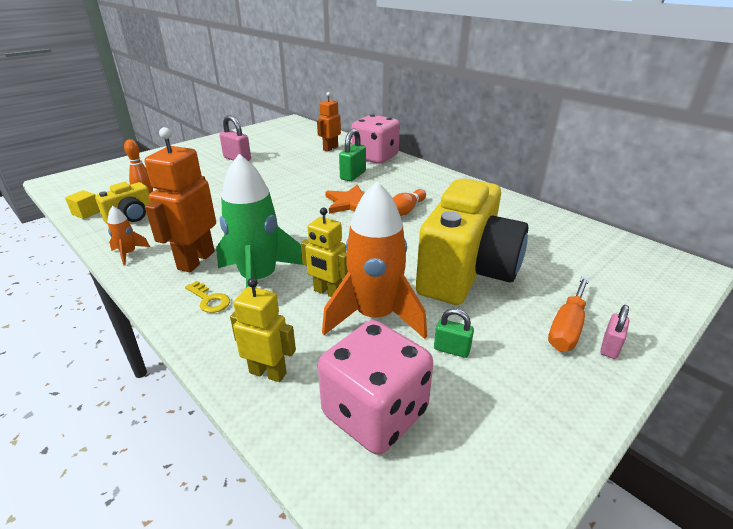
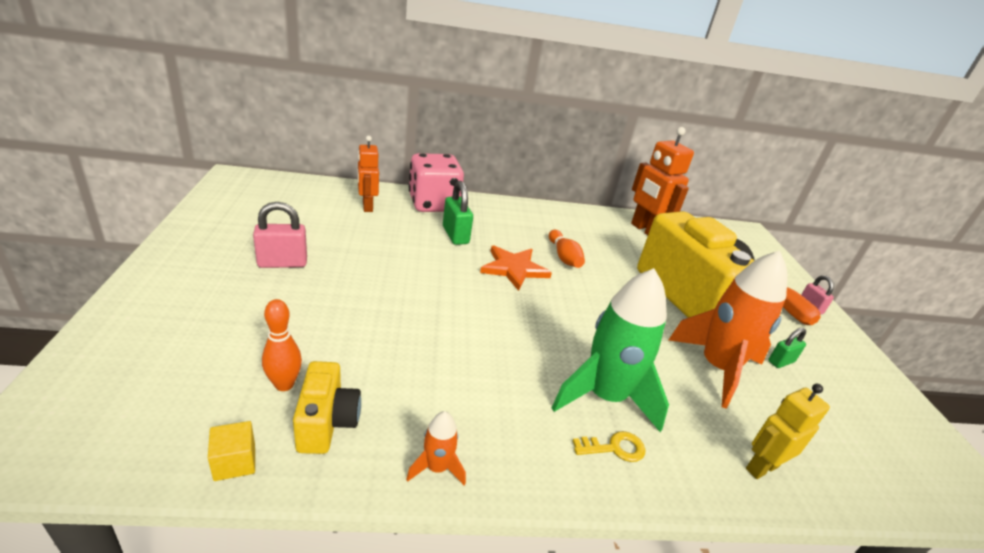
camera: 55 degrees left, 0 degrees up
orange robot [144,127,216,272] -> orange robot moved to [631,127,694,235]
yellow robot [301,207,348,297] -> none
pink dice [318,320,433,455] -> none

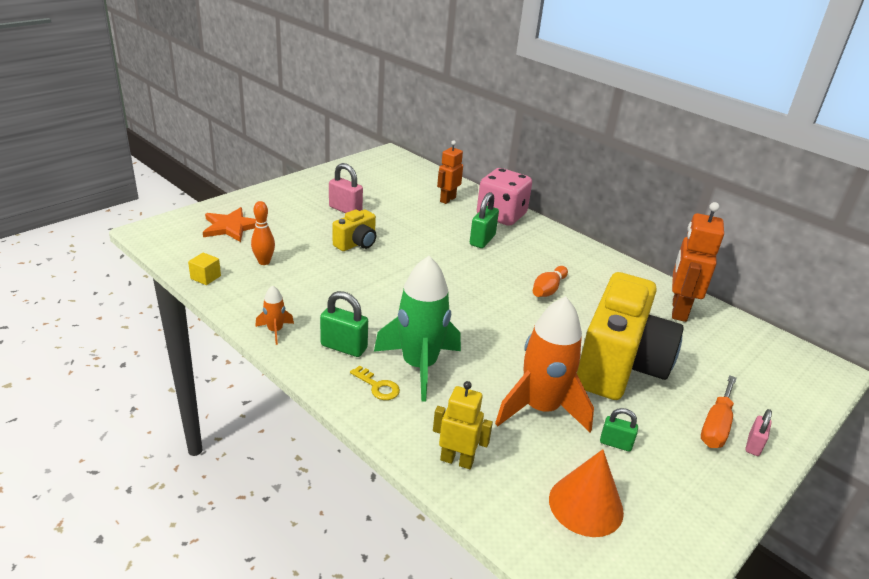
camera: 50 degrees right, 0 degrees up
yellow camera [293,361,361,454] -> yellow camera moved to [333,210,376,251]
orange star [480,245,552,291] -> orange star moved to [203,207,256,242]
none -> green padlock [320,291,368,357]
none -> orange cone [549,449,624,537]

